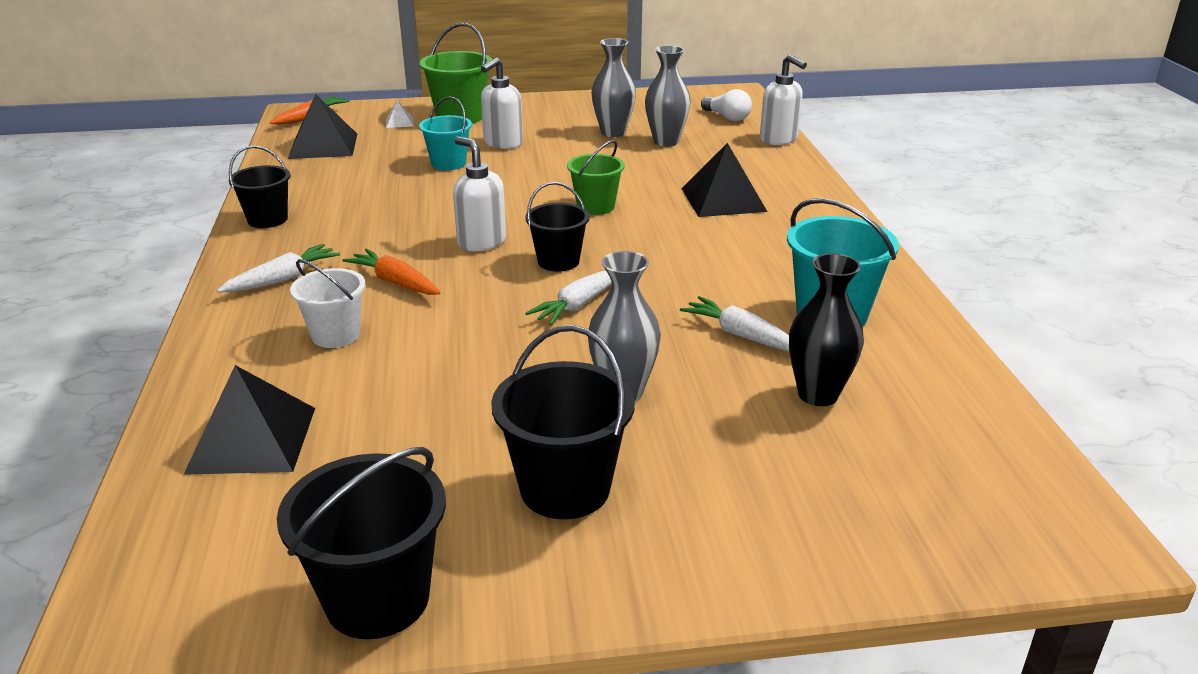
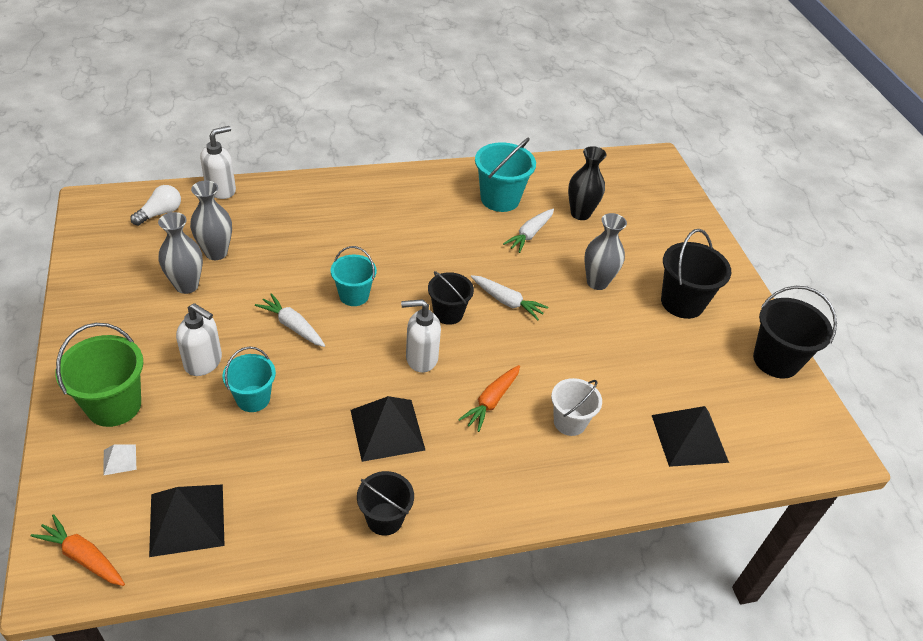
camera: 100 degrees left, 15 degrees up
white carrot [217,244,340,292] -> white carrot moved to [255,293,325,347]
white soap dispenser [453,136,506,251] -> white soap dispenser turned 45 degrees clockwise [401,299,441,373]
green bucket [567,140,625,215] -> turquoise bucket [331,246,377,306]
black pyramid [681,143,767,217] -> black pyramid moved to [350,396,425,462]

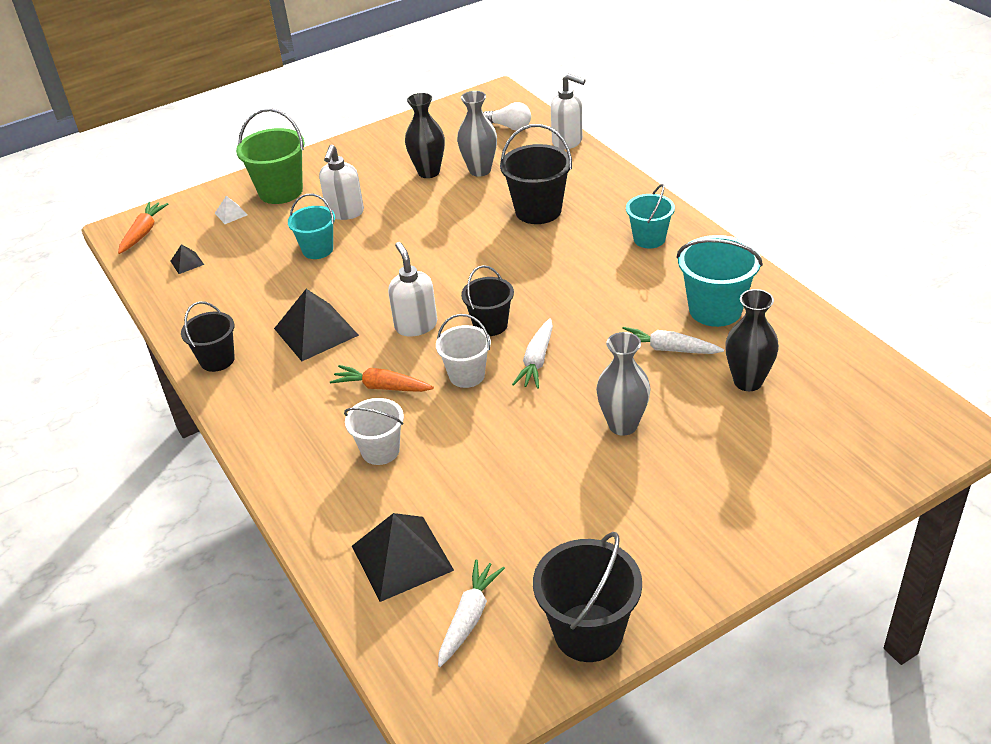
camera: 80 degrees right, 5 degrees down
black pyramid [149,484,225,557] -> black pyramid [170,244,204,274], size x0.46
grey vase [158,212,203,294] -> black vase [405,93,445,178]
white carrot [255,293,325,347] -> white carrot moved to [438,559,505,667]
turquoise bucket [331,246,377,306] -> turquoise bucket moved to [626,184,675,248]
black bucket [661,229,731,319] -> black bucket moved to [500,124,572,224]
none -> white bucket [436,314,491,388]

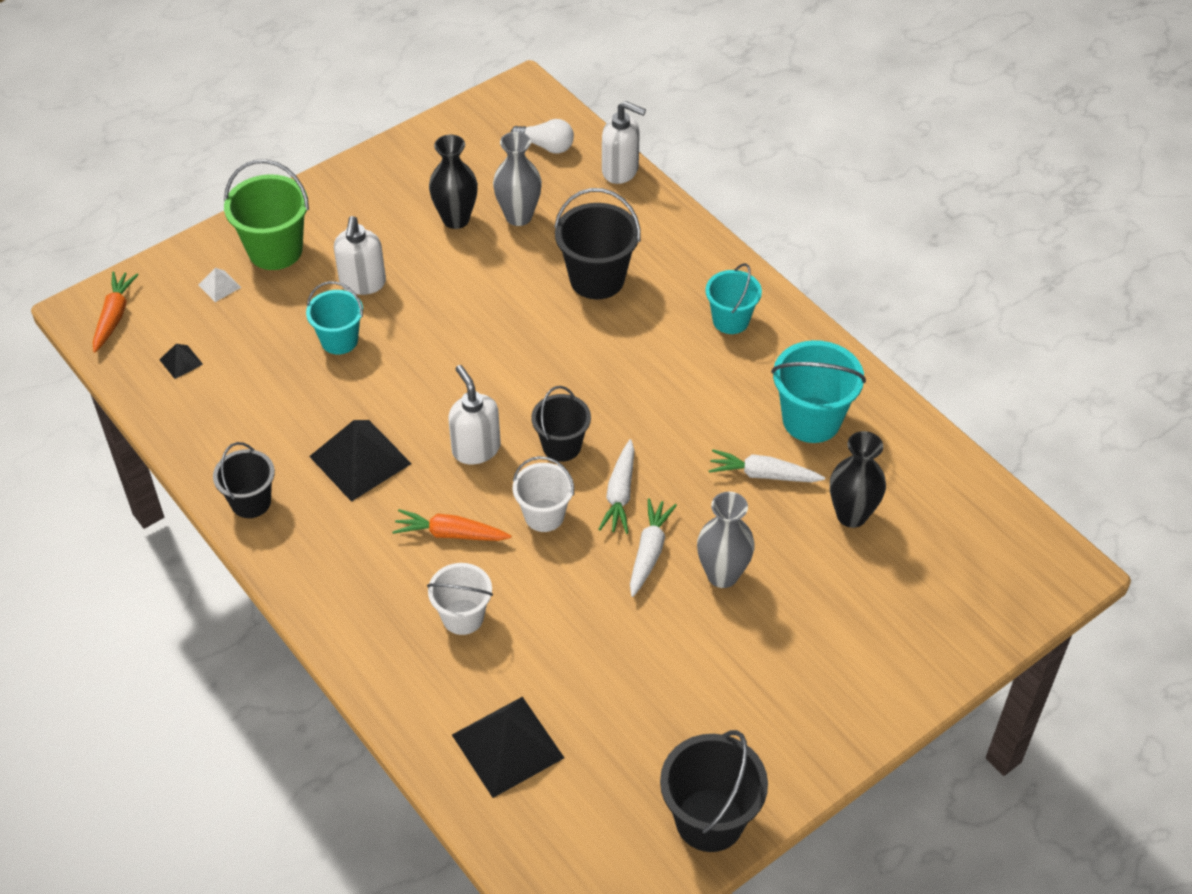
camera: 10 degrees left, 10 degrees up
white carrot [438,559,505,667] -> white carrot moved to [630,498,677,597]

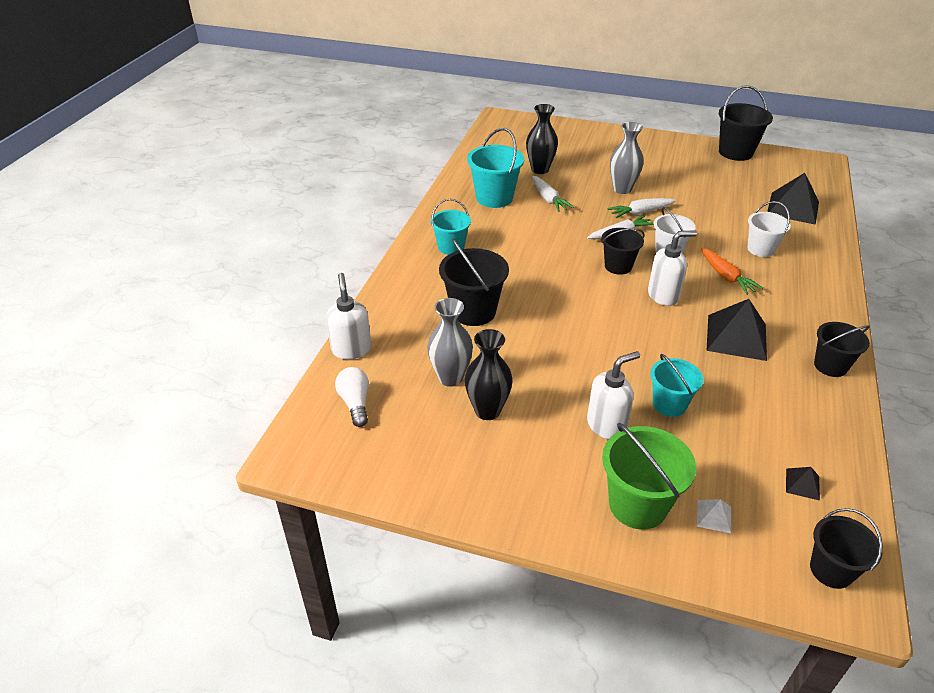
camera: 125 degrees left, 10 degrees down
orange carrot [93,271,139,353] -> black bucket [810,508,883,589]
white soap dispenser [448,365,501,464] -> white soap dispenser turned 135 degrees counterclockwise [648,230,697,306]

